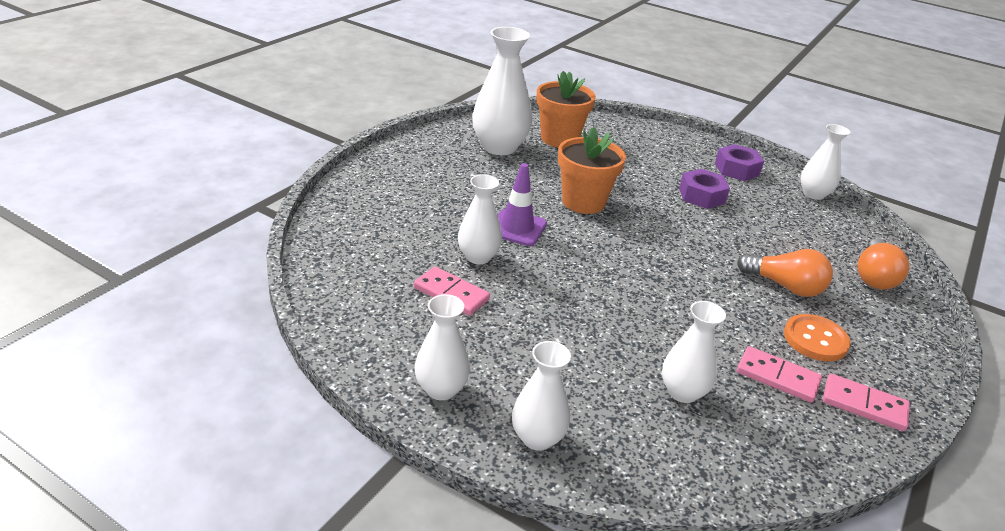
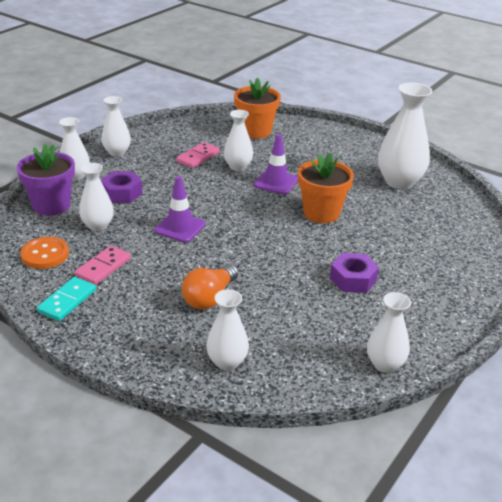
camera: 95 degrees right, 0 degrees up
orange flower pot [536,71,596,148] -> orange flower pot moved to [234,78,281,139]
purple nut [715,144,764,181] -> purple nut moved to [101,171,143,203]
orange button [784,314,851,361] -> orange button moved to [20,237,69,269]
pink domino [823,374,910,431] -> turquoise domino [37,277,96,321]
orange light bulb [857,239,909,290] -> white vase [206,289,249,370]
none -> purple flower pot [17,144,75,216]
none -> purple traffic cone [154,176,206,243]

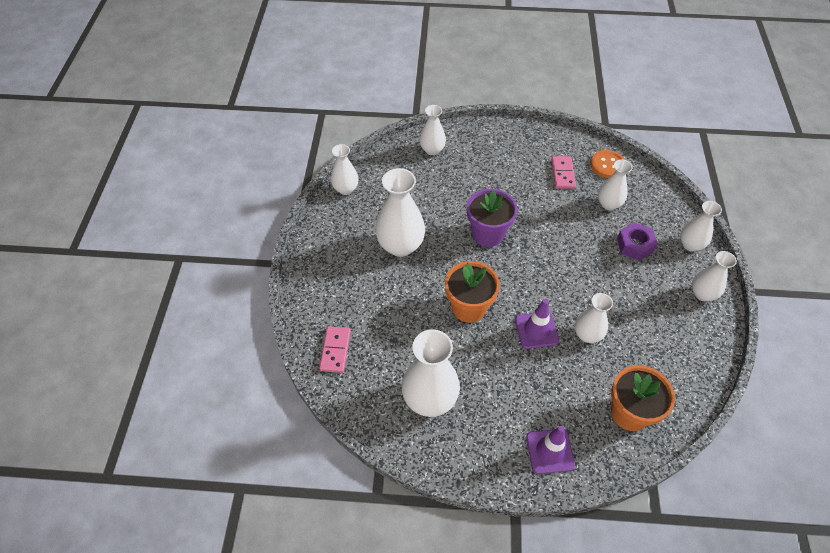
camera: 150 degrees right, 20 degrees up
purple flower pot [17,144,75,216] -> purple flower pot moved to [467,189,517,247]
turquoise domino [37,277,96,321] -> none
purple traffic cone [154,176,206,243] -> purple traffic cone moved to [526,426,575,474]
pink domino [176,142,220,168] -> pink domino moved to [319,326,351,373]
orange light bulb [182,264,239,310] -> none
purple nut [330,253,379,293] -> white vase [375,168,425,257]

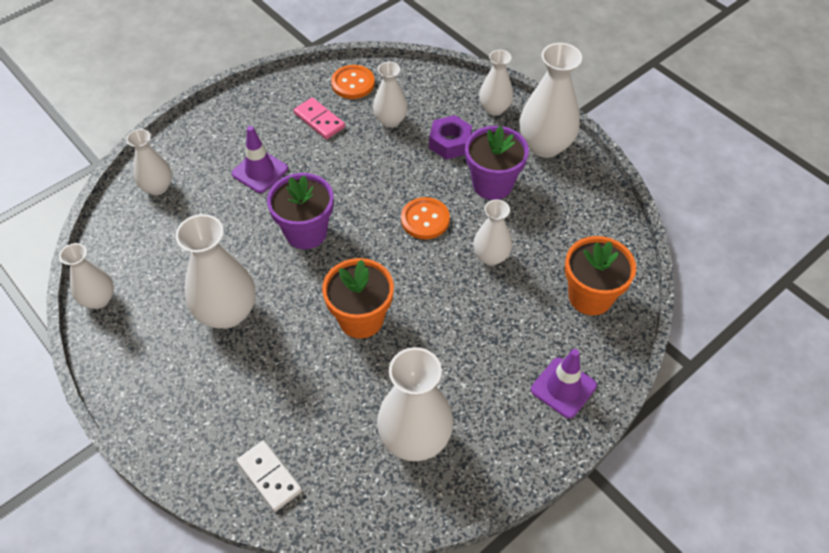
camera: 45 degrees left, 0 degrees up
pink domino [319,326,351,373] -> white domino [237,441,302,512]
purple traffic cone [515,299,559,349] -> purple traffic cone moved to [232,126,288,193]
white vase [692,251,737,301] -> white vase [519,43,582,158], size x1.67
none -> orange button [401,197,450,239]
none -> purple flower pot [465,126,529,200]

